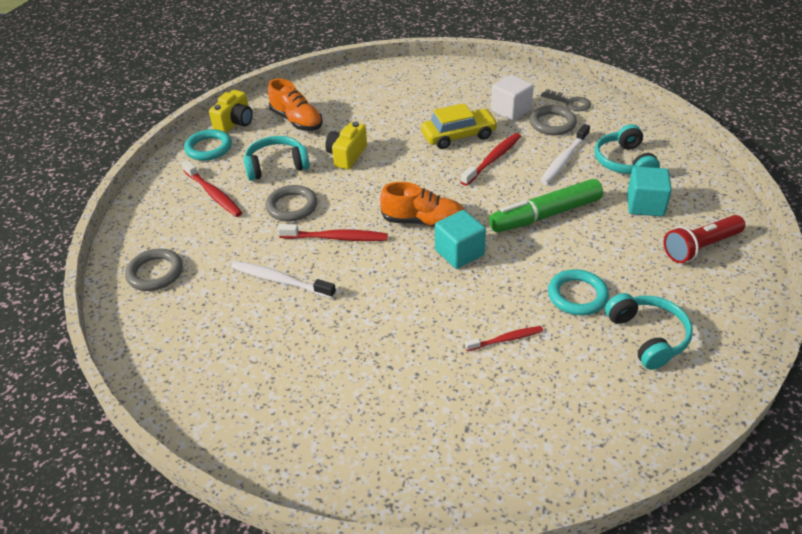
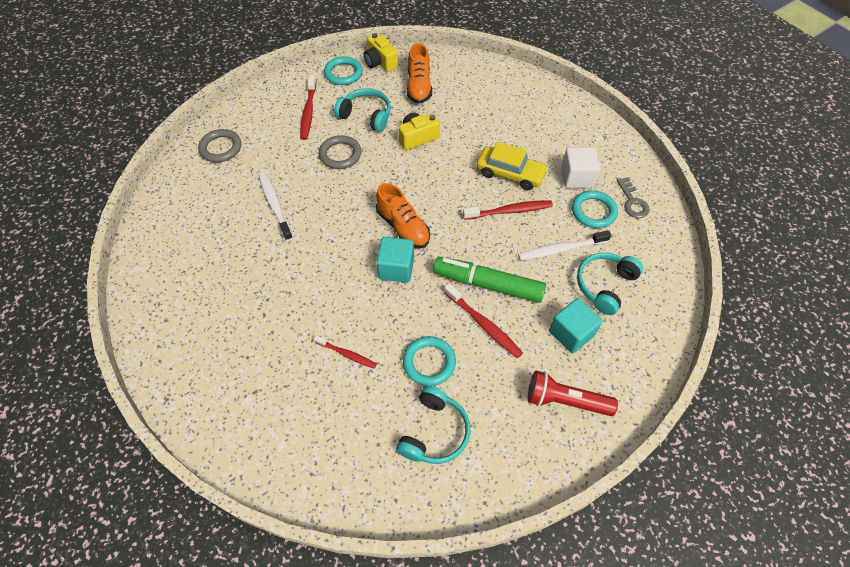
camera: 40 degrees right, 15 degrees up
yellow camera [209,90,253,133] -> yellow camera turned 75 degrees clockwise [364,33,398,72]
red toothbrush [278,224,388,241] -> red toothbrush moved to [444,283,523,358]
grey ring [530,105,577,135] -> turquoise ring [572,190,618,228]

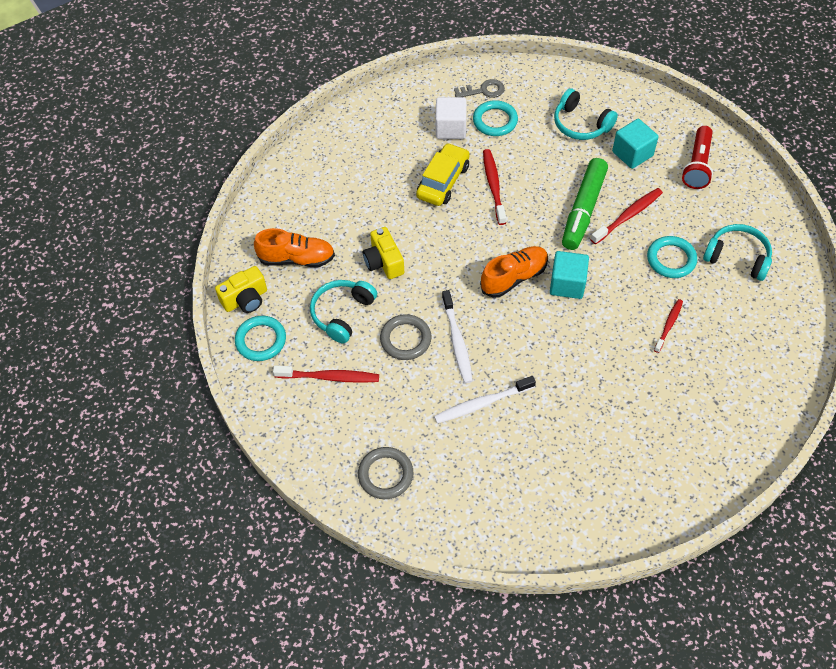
camera: 85 degrees left, 0 degrees up
white toothbrush [518,230,611,261] -> white toothbrush moved to [442,290,473,383]

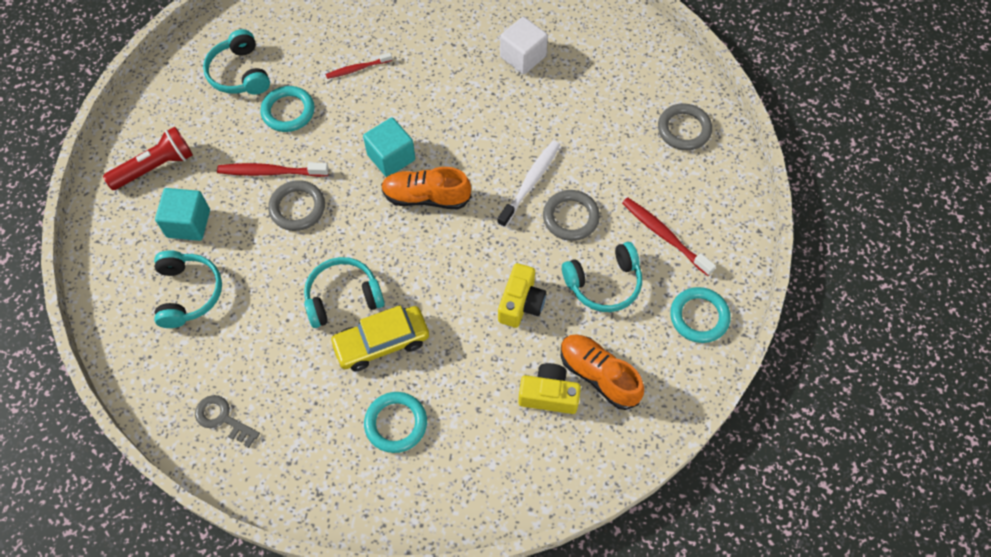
camera: 140 degrees left, 5 degrees up
yellow camera [215,266,267,313] -> yellow camera moved to [518,363,581,414]
white toothbrush [434,376,536,423] -> none
white cube [435,97,467,139] -> white cube moved to [500,17,548,74]
turquoise ring [473,100,518,136] -> turquoise ring moved to [364,392,427,453]
red toothbrush [483,149,506,225] -> turquoise headphones [304,257,385,328]
green marker [562,158,608,250] -> grey ring [268,180,325,231]

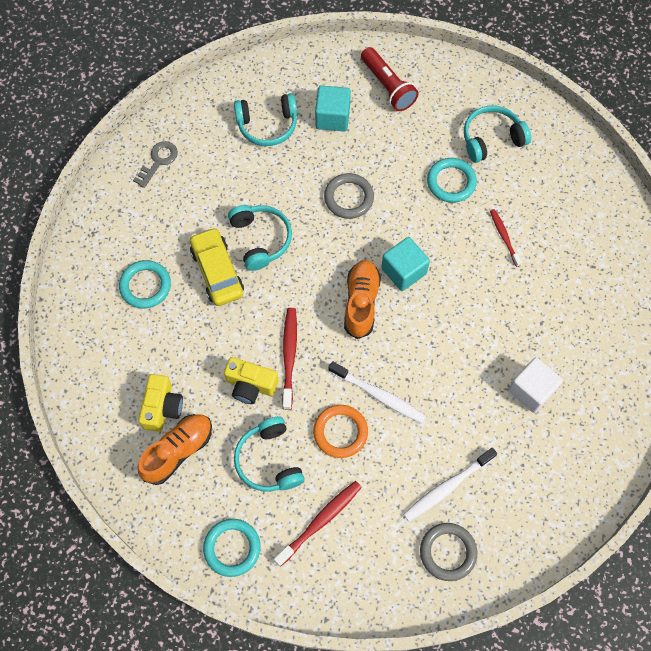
camera: 90 degrees right, 5 degrees up
red toothbrush [217,163,329,177] -> red toothbrush moved to [282,308,297,410]
grey ring [543,190,600,241] -> orange ring [313,405,368,458]
none -> white toothbrush [403,448,497,521]

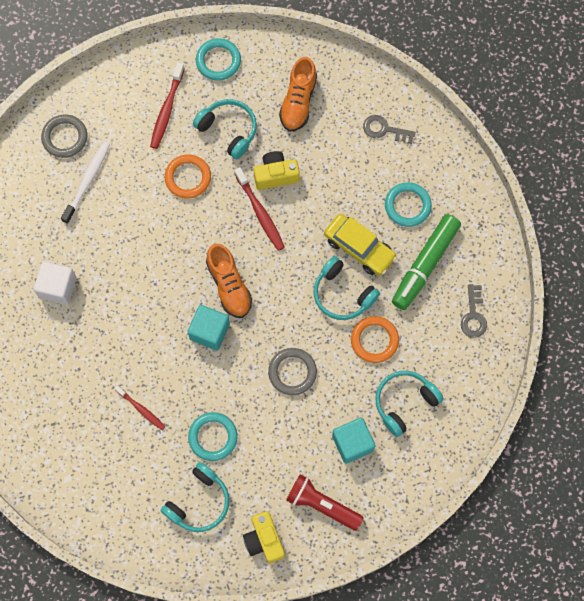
camera: 150 degrees right, 5 degrees up
yellow camera [138,374,183,432] -> yellow camera moved to [243,511,285,563]
white toothbrush [329,361,426,423] -> none
none -> orange ring [351,316,399,363]
none -> grey key [363,115,416,144]
none -> green marker [392,214,461,310]

